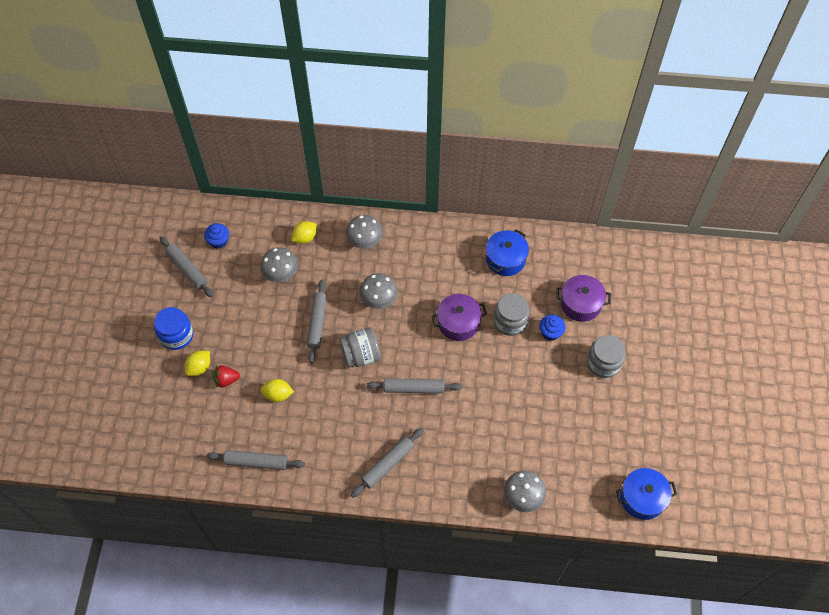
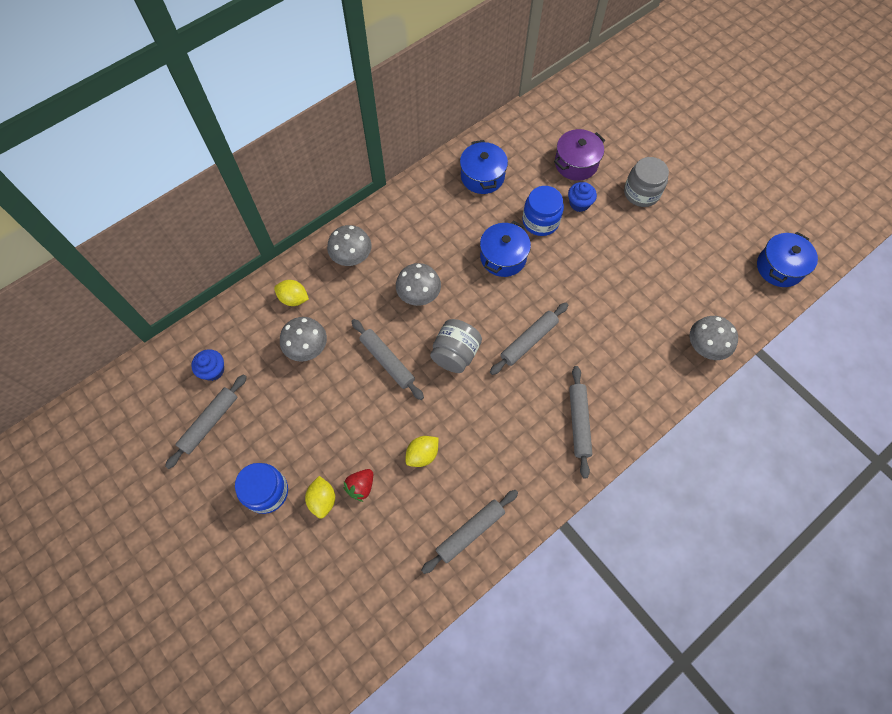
camera: 45 degrees left, 5 degrees up
grey rolling pin [160,236,214,298] -> grey rolling pin turned 60 degrees counterclockwise [165,374,247,469]
yellow lemon [291,221,317,244] -> yellow lemon turned 75 degrees counterclockwise [274,280,309,306]
purple pot [431,294,487,341] -> blue pot [480,221,531,277]
grey jar [494,293,530,336] -> blue jar [522,186,564,236]

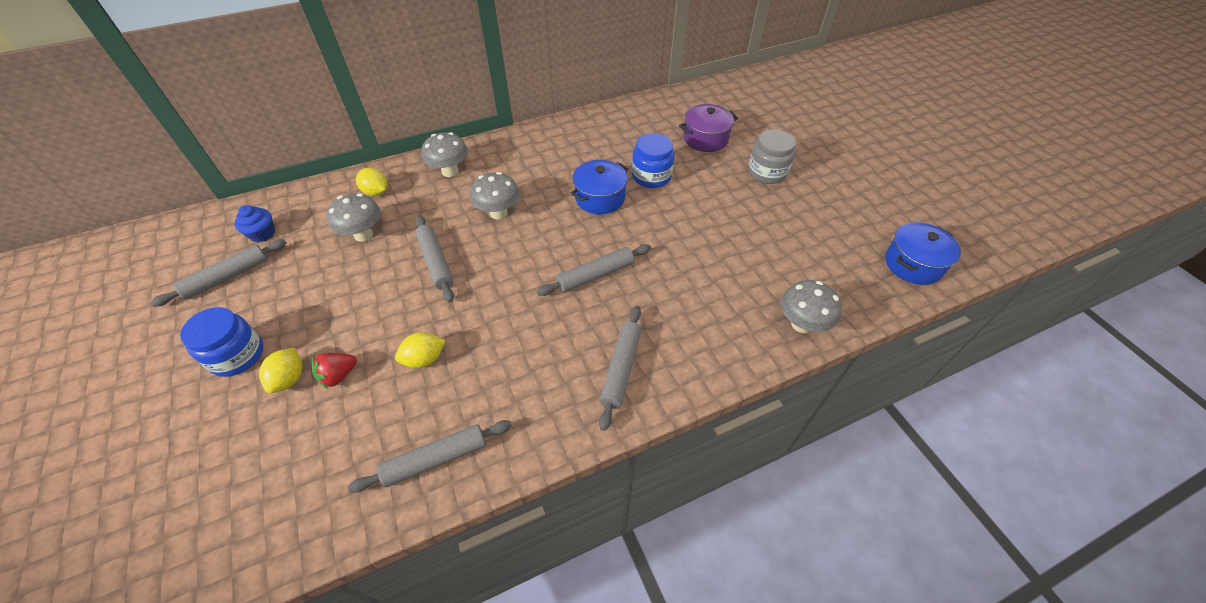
camera: 15 degrees right, 15 degrees down
grey jar [430,319,482,373] -> none
blue pot [460,140,508,194] -> none
blue cupcake [568,182,597,212] -> none

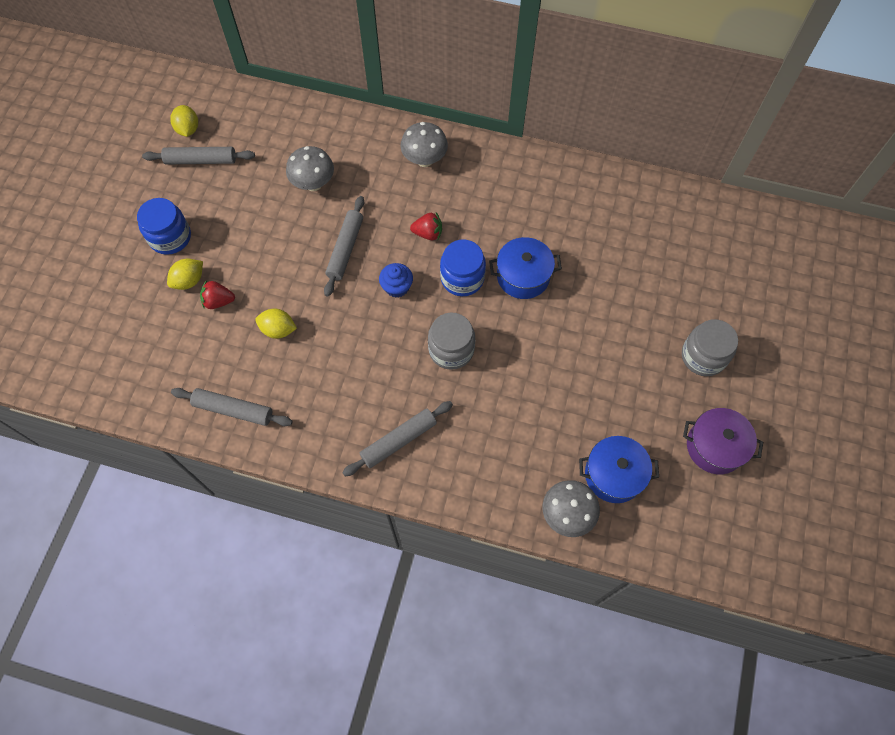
camera: 40 degrees right, 15 degrees up
blue cupcake [234,205,275,242] -> blue cupcake moved to [379,263,413,298]
yellow lemon [356,168,387,196] -> yellow lemon moved to [170,105,198,137]
grey mushroom [470,172,520,220] -> red strawberry [410,212,442,240]
grey rolling pin [537,244,651,296] -> grey jar [428,313,475,370]
blue jar [632,133,674,188] -> blue jar moved to [440,240,486,296]
purple pot [679,104,738,152] -> purple pot moved to [683,408,763,474]
blue pot [885,222,961,285] -> blue pot moved to [579,436,659,503]

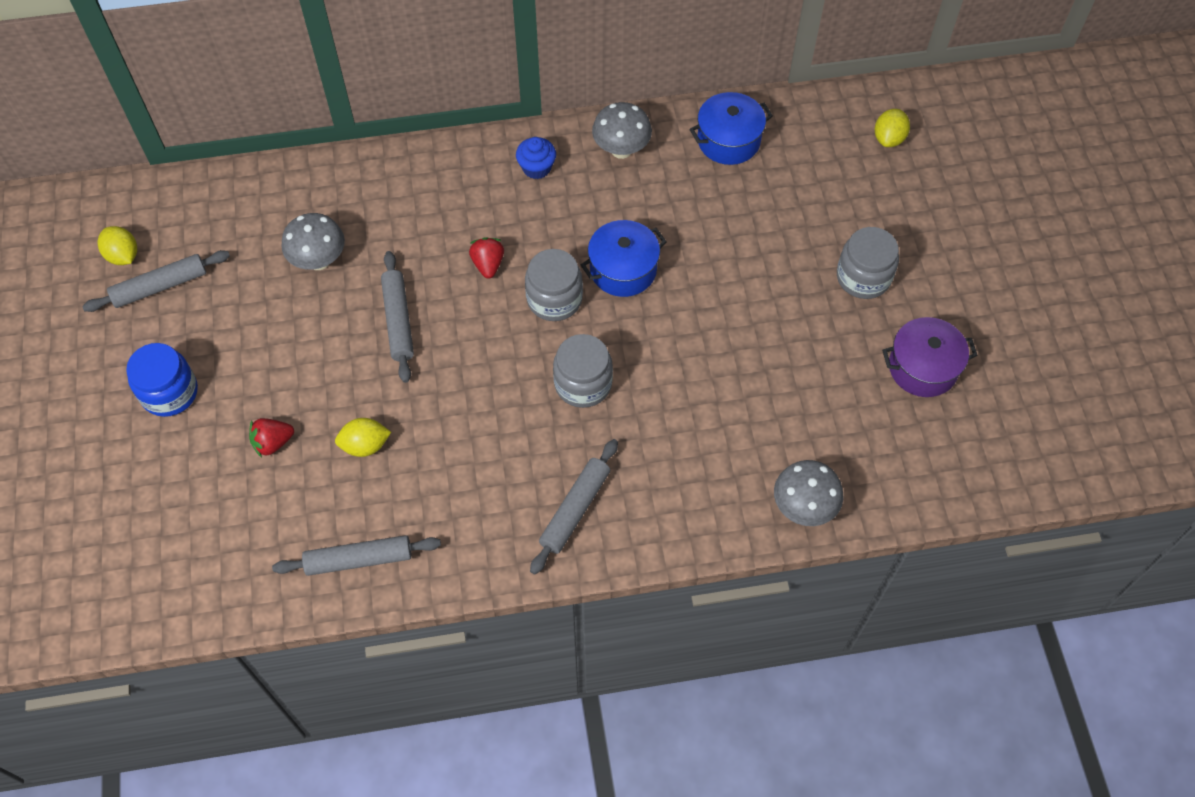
camera: 25 degrees left, 5 degrees down
yellow lemon [167,259,203,290] -> yellow lemon moved to [875,109,910,147]
blue cupcake [379,263,413,298] -> blue cupcake moved to [516,137,556,179]
grey mushroom [400,122,448,167] -> grey mushroom moved to [592,102,652,159]
red strawberry [410,212,442,240] -> red strawberry turned 75 degrees counterclockwise [469,237,504,279]
blue jar [440,240,486,296] -> grey jar [525,249,583,321]
blue pot [579,436,659,503] -> blue pot moved to [690,92,773,165]

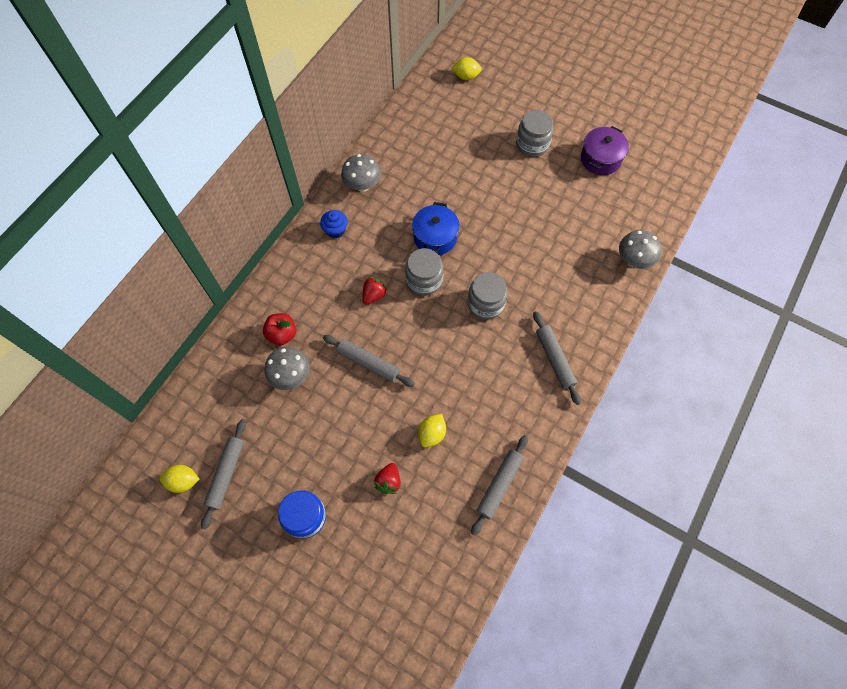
camera: 50 degrees left, 5 degrees up
red strawberry [469,237,504,279] -> red strawberry turned 90 degrees clockwise [363,277,388,305]
blue pot [690,92,773,165] -> none
yellow lemon [875,109,910,147] -> yellow lemon turned 60 degrees counterclockwise [451,57,482,80]
none -> red apple [263,313,296,345]

